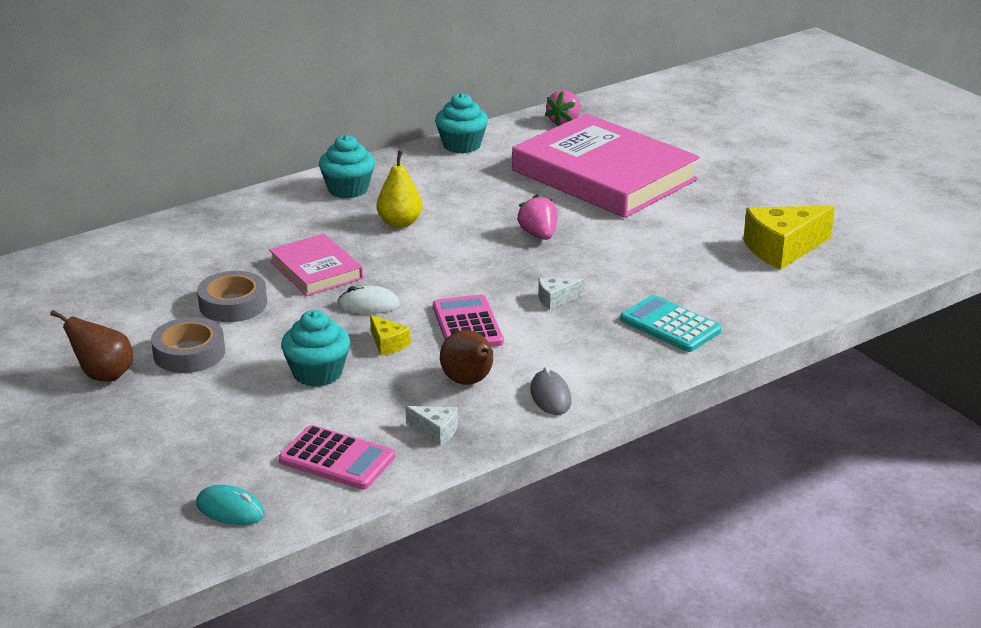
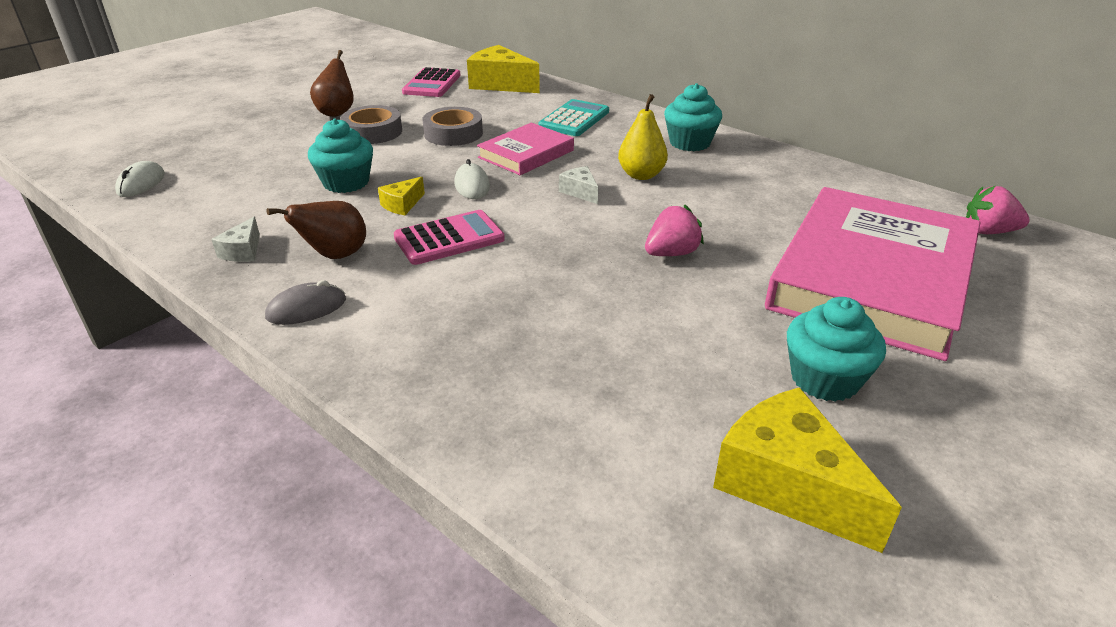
camera: 75 degrees right, 5 degrees up
turquoise mouse [196,485,265,525] -> white mouse [115,161,165,197]
pink calculator [279,425,395,490] -> pink calculator moved to [402,67,461,97]
turquoise cupcake [435,93,488,153] -> turquoise cupcake moved to [787,297,886,402]
white cheese [538,277,584,310] -> white cheese moved to [559,166,598,204]
turquoise calculator [620,295,722,352] -> turquoise calculator moved to [539,99,609,136]
none -> yellow cheese [467,45,540,93]

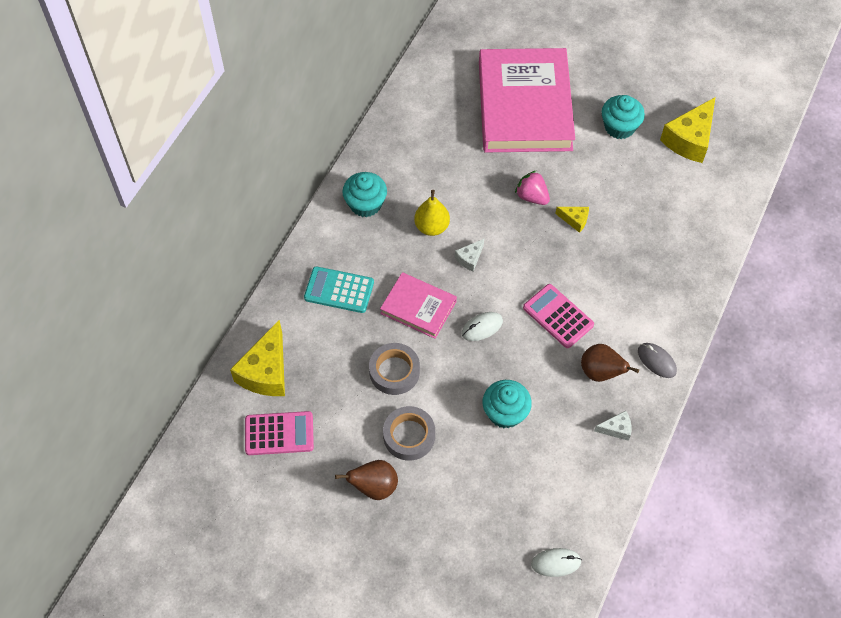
camera: 105 degrees left, 25 degrees up
yellow cheese [378,177,425,215] -> yellow cheese moved to [555,207,589,233]
pink book [765,187,981,361] -> pink book turned 75 degrees clockwise [479,48,575,152]
pink strawberry [966,186,1030,234] -> none

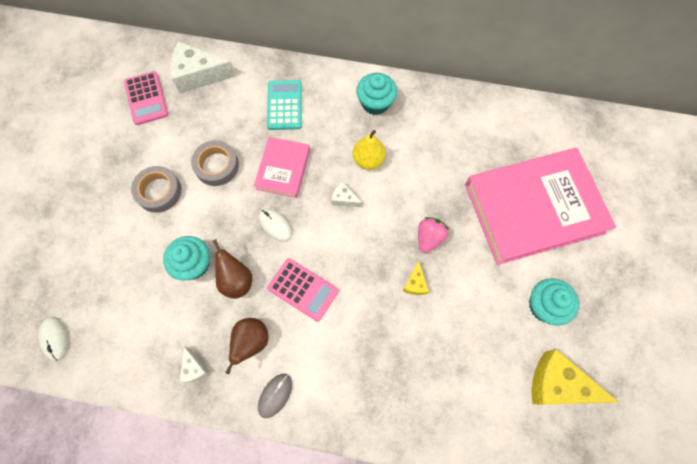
camera: 75 degrees right, 10 degrees up
yellow cheese [230,320,285,396] -> white cheese [170,41,236,93]
brown pear [335,460,398,500] -> brown pear moved to [213,239,252,299]
pink calculator [523,284,594,348] -> pink calculator turned 90 degrees clockwise [268,259,338,321]

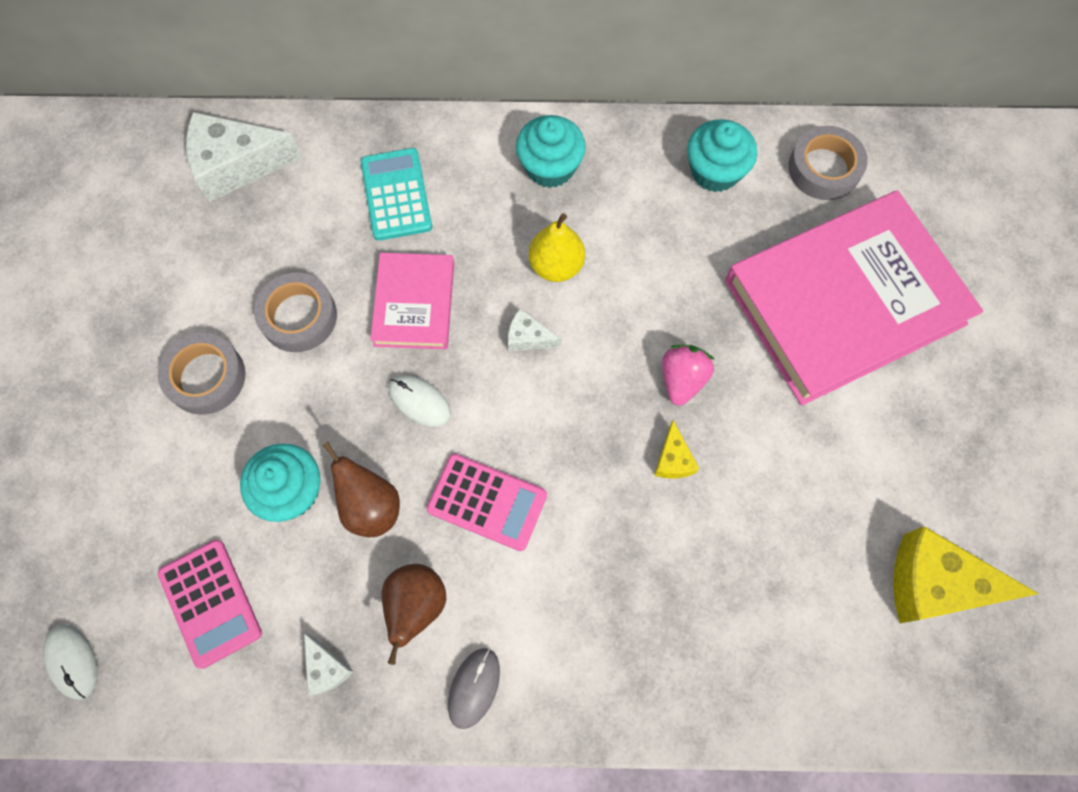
camera: 10 degrees left, 0 degrees up
pink calculator [124,71,168,125] -> pink calculator moved to [158,540,262,669]
turquoise cupcake [529,278,579,326] -> turquoise cupcake moved to [687,119,757,192]
none -> grey tape [788,126,868,200]

